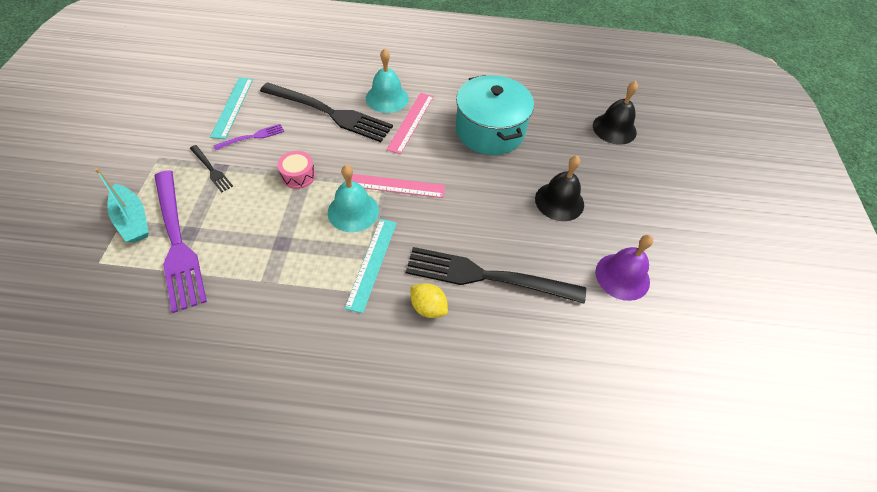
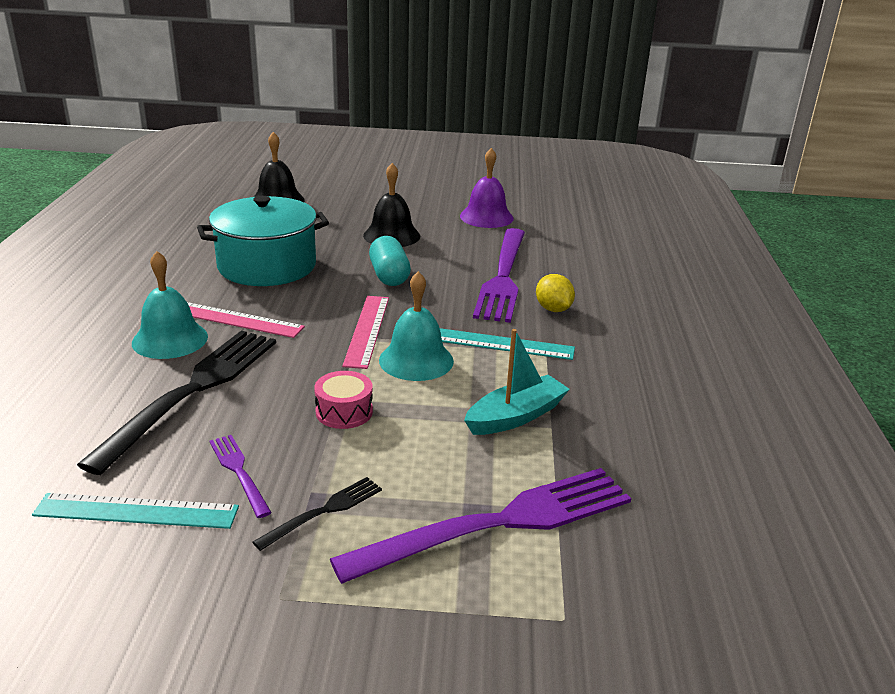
camera: 90 degrees left, 25 degrees down
turquoise boat [95,168,149,243] -> turquoise boat moved to [464,329,570,435]
black fork [406,247,586,304] -> purple fork [473,228,525,323]
yellow lemon [410,283,448,318] -> yellow lemon turned 60 degrees counterclockwise [536,274,575,312]
none -> turquoise capsule [369,236,411,286]

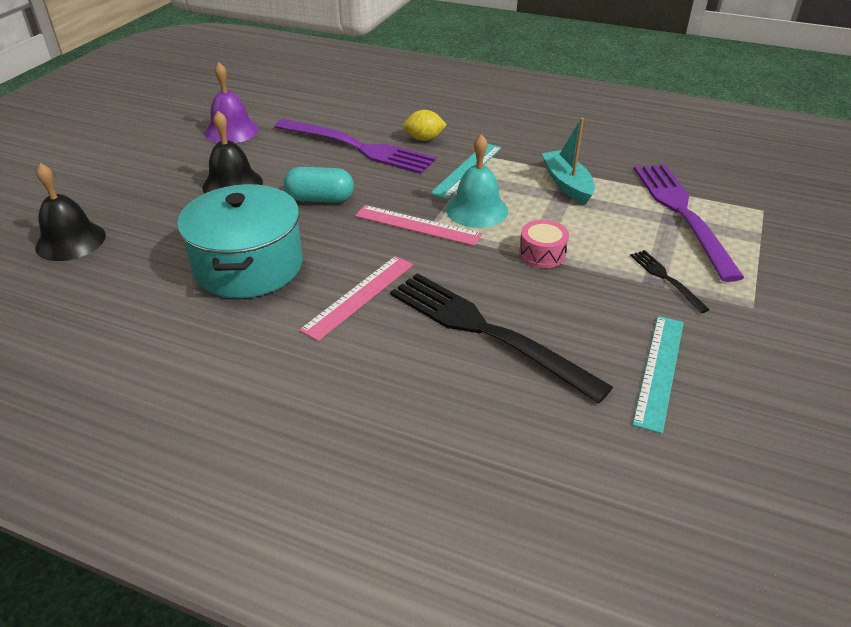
camera: 70 degrees left, 10 degrees up
turquoise bell [132,251,208,359] -> none
purple fork [209,435,272,518] -> none

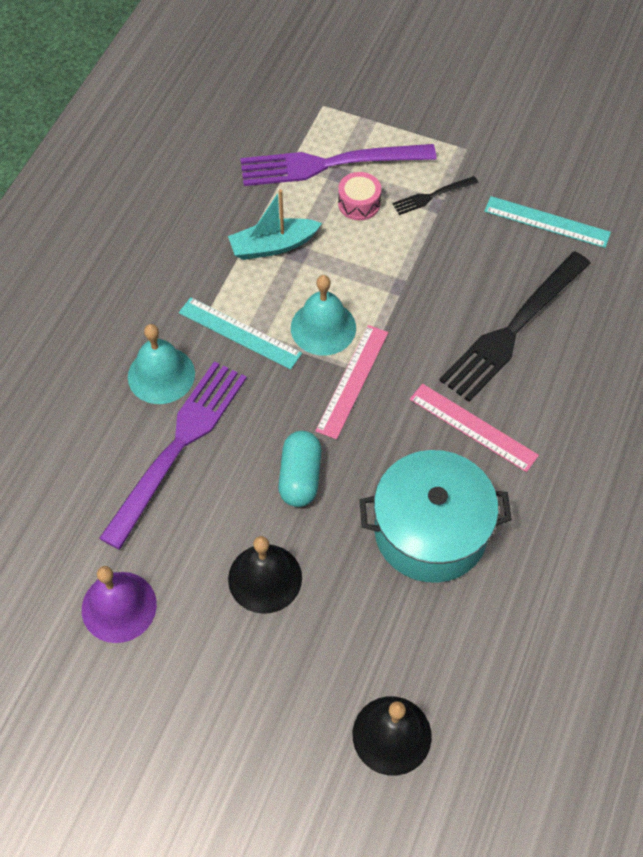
camera: 90 degrees left, 20 degrees up
yellow lemon [403,110,447,141] -> turquoise bell [128,324,195,404]
pink drum [519,220,569,268] -> pink drum moved to [338,172,381,220]

